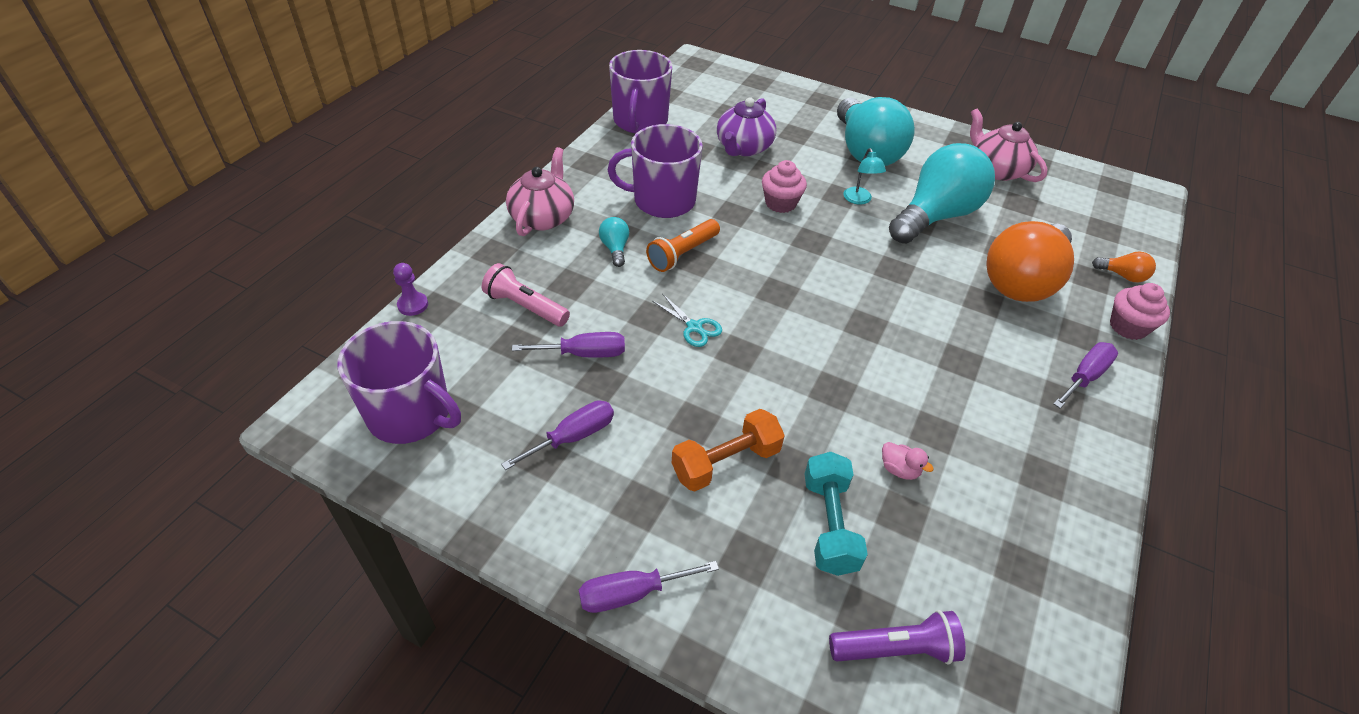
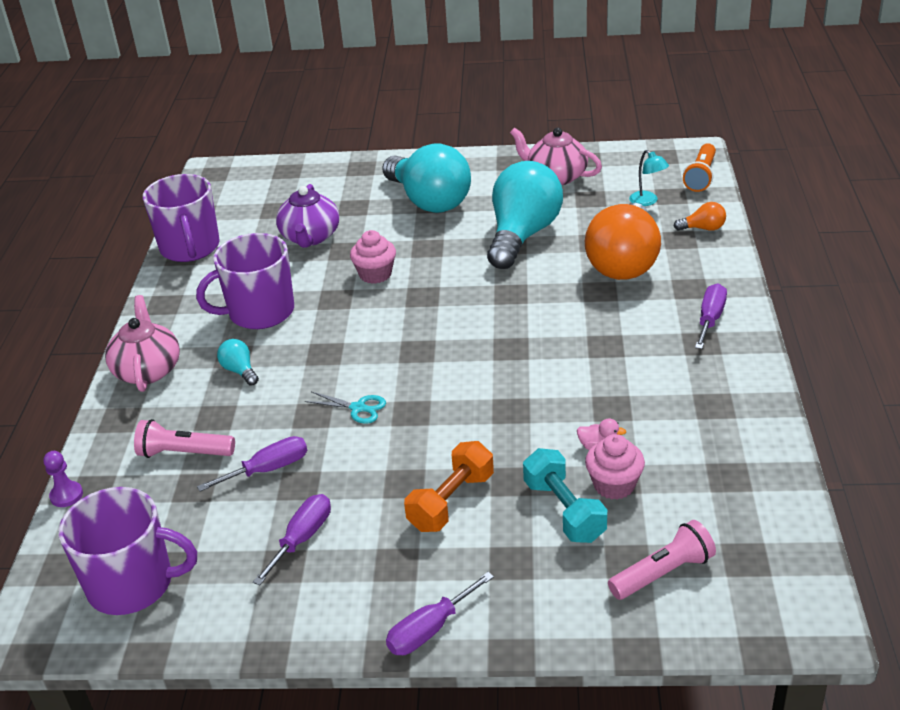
camera: 20 degrees left, 10 degrees down
orange flashlight [646,219,720,272] -> orange flashlight moved to [683,143,716,192]
purple flashlight [829,610,966,664] -> pink flashlight [608,520,716,600]
turquoise lamp [843,148,886,205] -> turquoise lamp moved to [629,150,669,206]
pink cupcake [1110,283,1170,340] -> pink cupcake moved to [585,434,645,500]

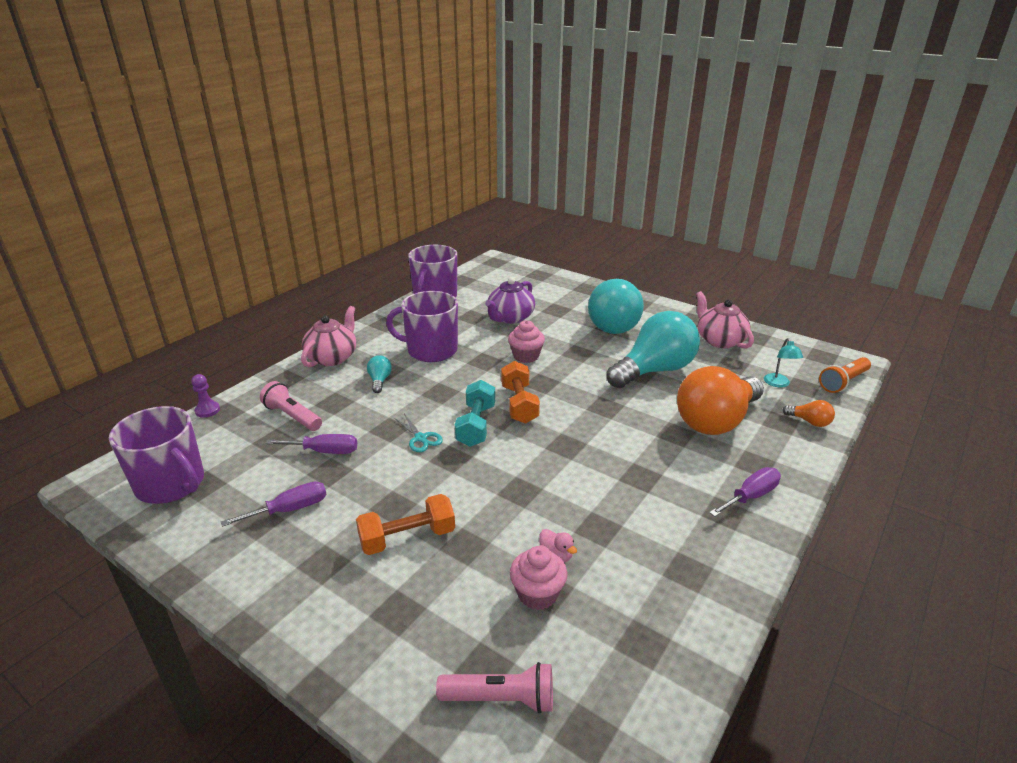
camera: 30 degrees right, 5 degrees down
purple screwdriver [386,572,494,655] -> none
turquoise dumbbell [523,448,607,543] -> turquoise dumbbell moved to [455,380,495,447]
none -> orange dumbbell [501,361,540,424]

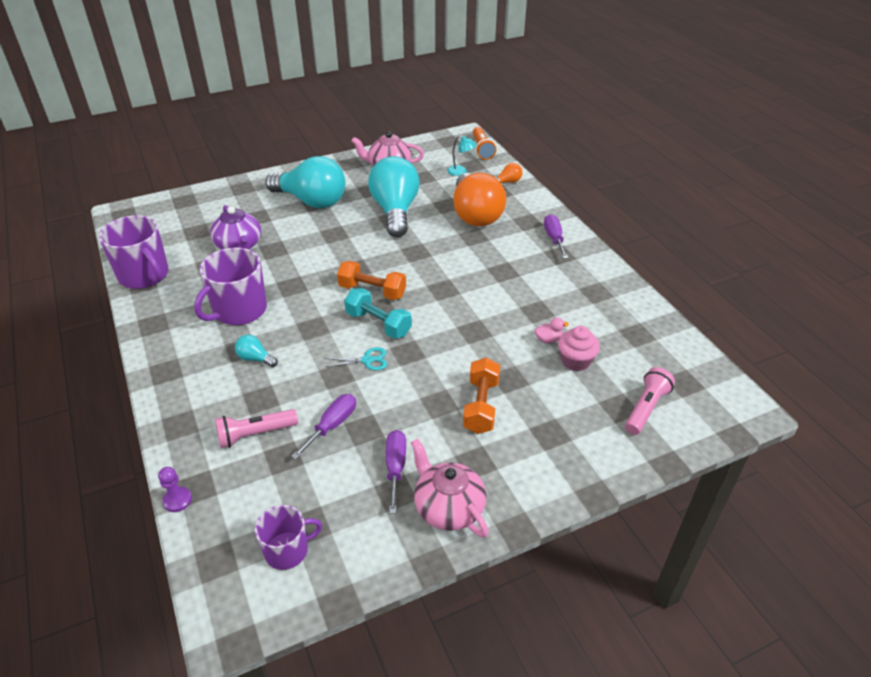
camera: 60 degrees left, 10 degrees up
purple mug [109,406,204,504] -> purple mug [255,505,322,570], size x0.61
pink teapot [301,306,356,367] -> pink teapot moved to [411,438,489,538]
pink cupcake [508,320,545,363] -> none

